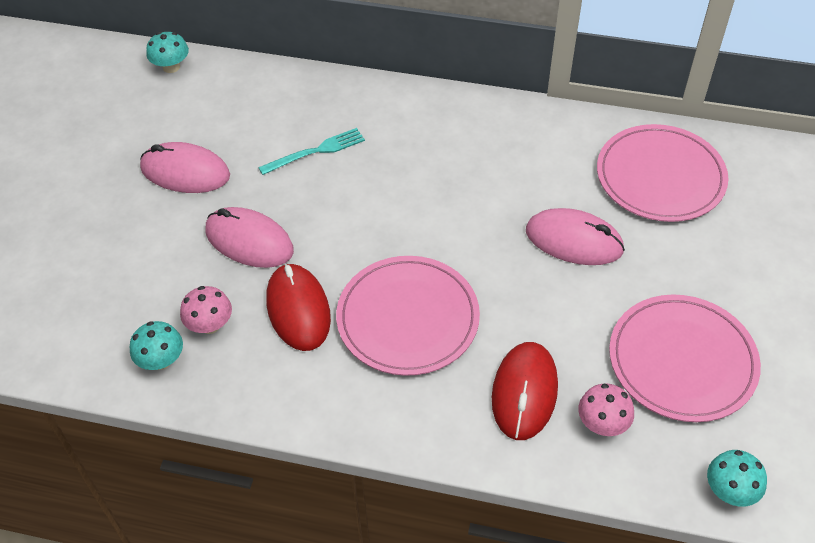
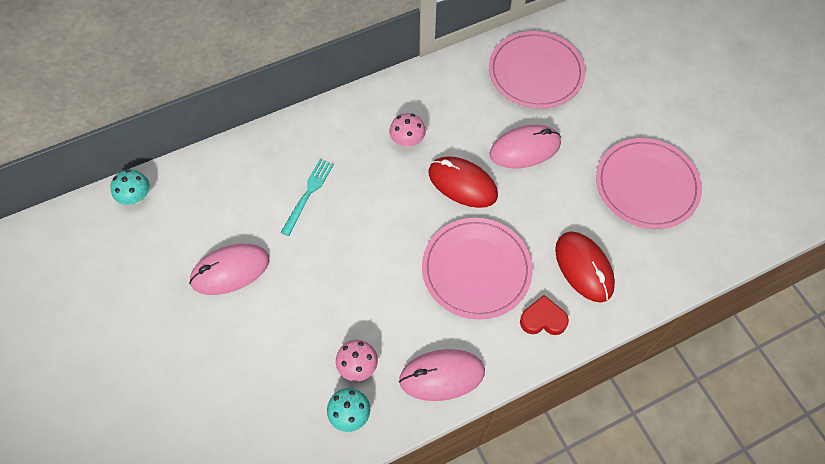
camera: 40 degrees left, 10 degrees up
pink mouse [206,207,294,268] -> pink mouse moved to [399,349,485,401]
red mouse [266,263,331,351] -> red mouse moved to [428,156,498,208]
pink mushroom [578,383,634,436] -> pink mushroom moved to [389,113,426,147]
turquoise mushroom [707,450,767,507] -> none
none -> red heart [520,295,569,335]

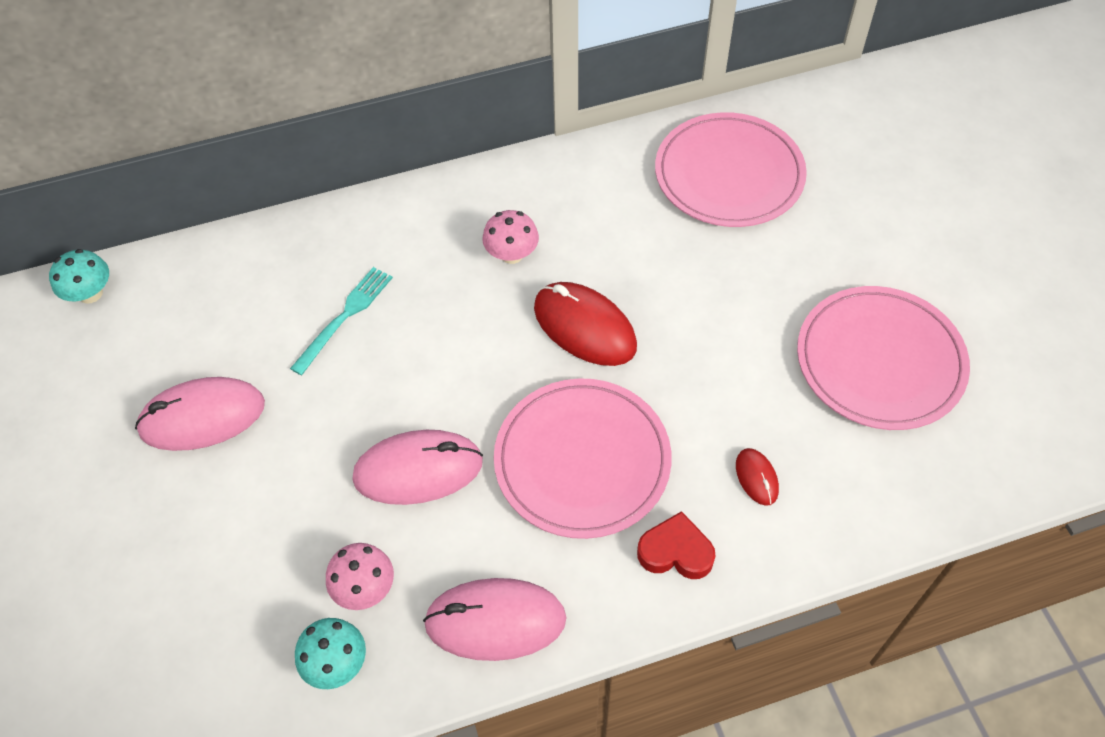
camera: 10 degrees right, 5 degrees down
pink mouse [489,125,561,169] -> pink mouse moved to [352,430,483,505]
red mouse [555,231,615,303] -> red mouse [736,448,779,506], size x0.49

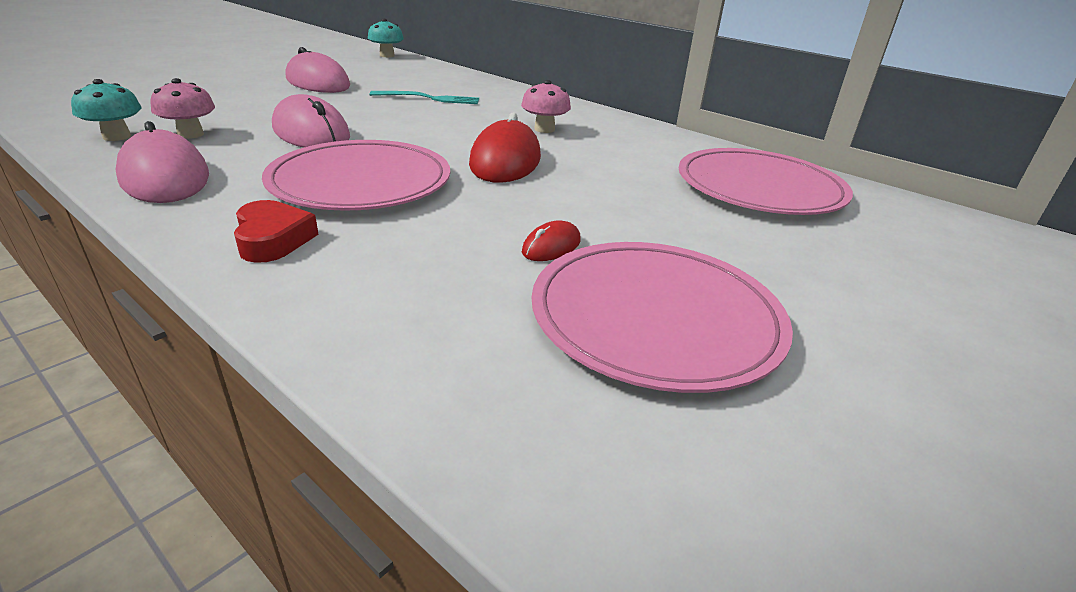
camera: 55 degrees right, 25 degrees down
red mouse [736,448,779,506] -> red mouse moved to [522,220,581,261]

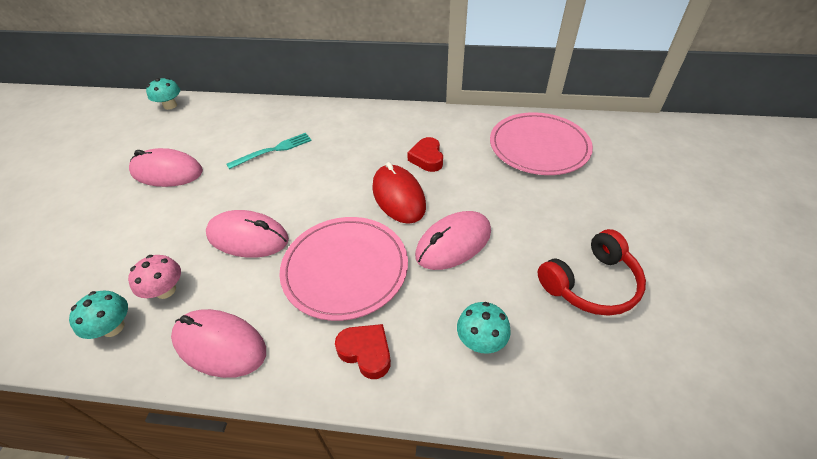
camera: 30 degrees left, 15 degrees up
pink mushroom [521,80,571,133] -> none
red mouse [522,220,581,261] -> none
pink plate [532,242,793,393] -> red headphones [537,229,646,316]
none -> red heart [407,137,443,172]
none -> pink mouse [415,211,491,270]
none -> turquoise mushroom [457,302,511,354]

